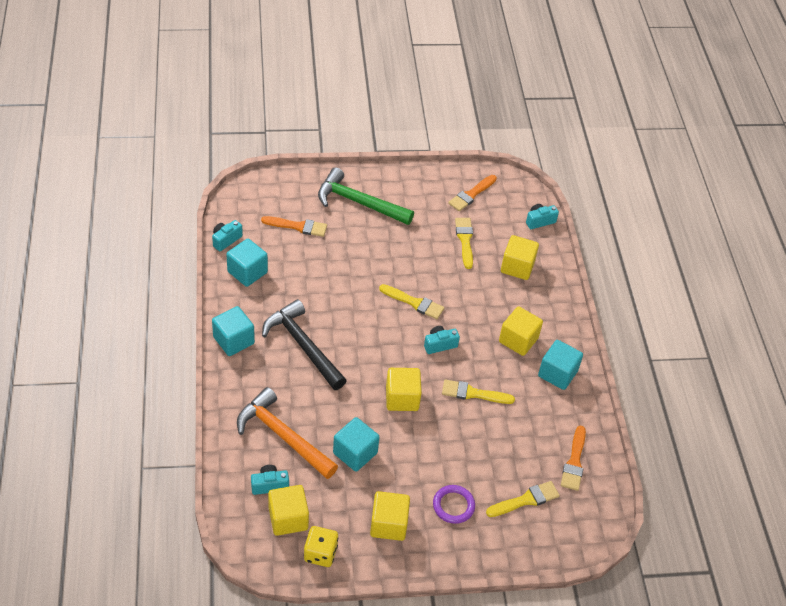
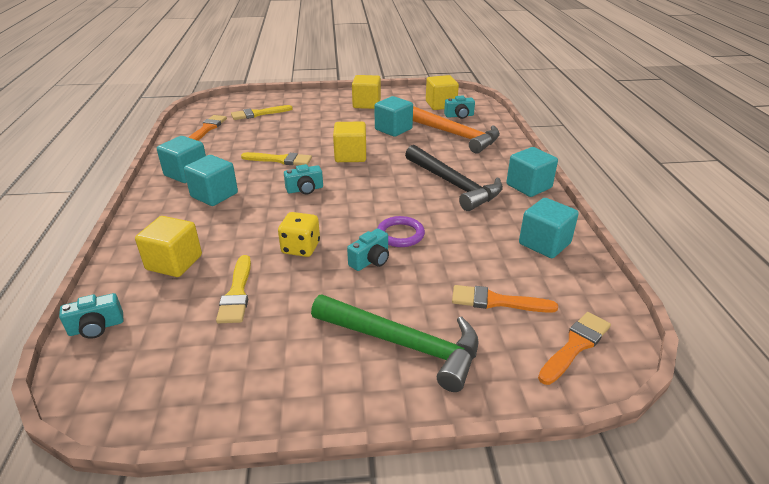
camera: 175 degrees left, 15 degrees down
turquoise camera [212,220,243,251] -> turquoise camera moved to [347,228,389,271]
yellow dice [304,526,338,567] -> yellow dice moved to [278,212,320,257]
yellow brush [379,284,444,319] -> none
purple ring [433,485,475,524] -> purple ring moved to [377,216,425,247]
orange brush [448,175,497,211] -> orange brush moved to [538,312,611,385]
yellow cube [499,306,543,356] -> turquoise cube [184,155,238,206]

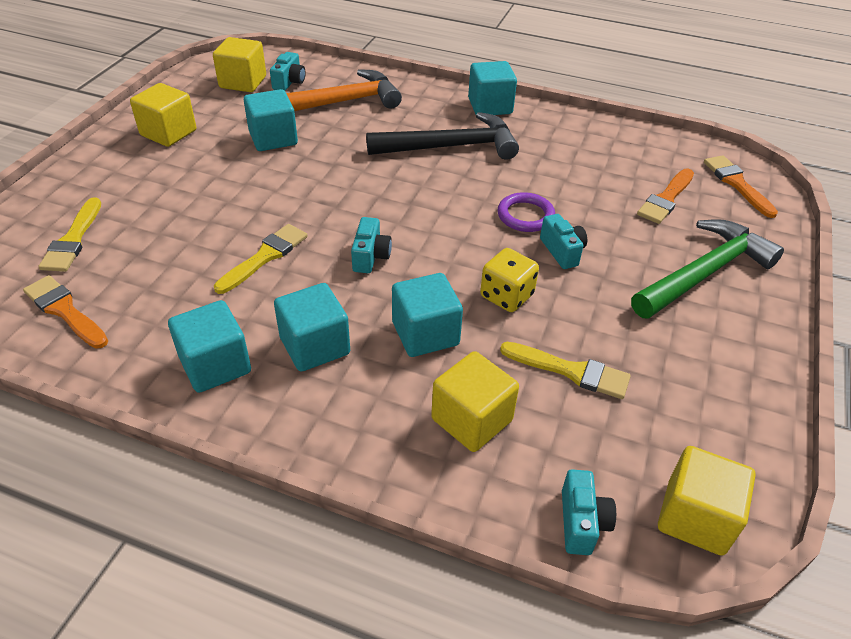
camera: 65 degrees left, 10 degrees up
yellow cube [333,122,366,162] -> yellow cube moved to [658,446,756,556]
turquoise cube [519,198,579,258] -> turquoise cube moved to [392,273,463,357]

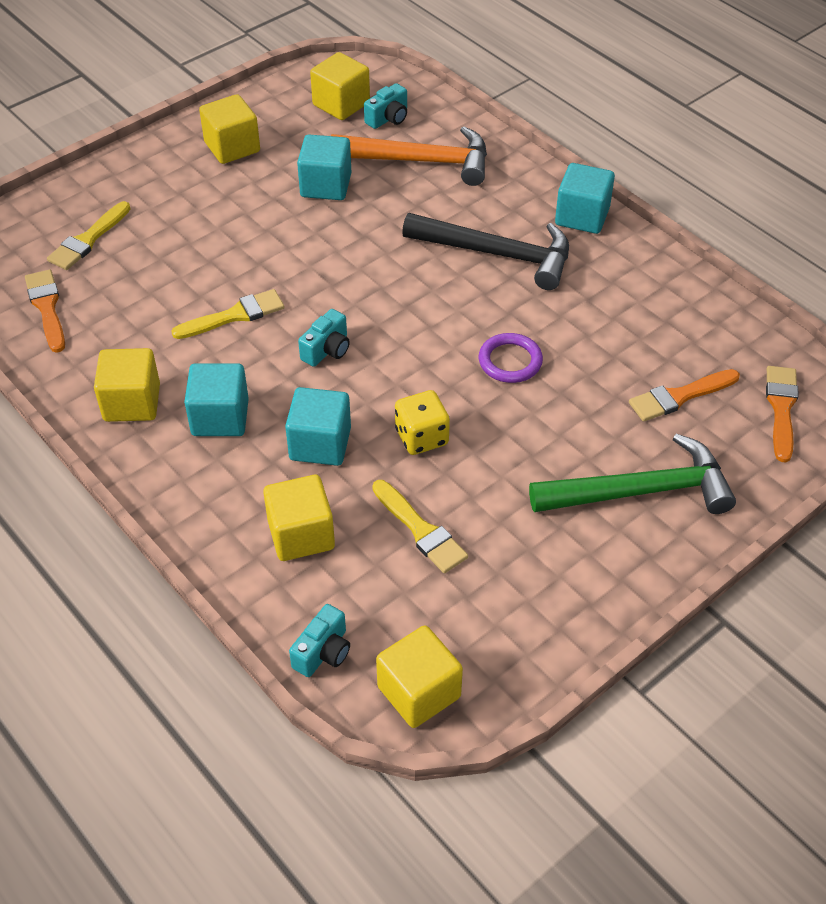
camera: 30 degrees right, 5 degrees up
turquoise cube [168,300,251,393] -> yellow cube [94,348,160,422]
turquoise camera [540,214,587,269] -> none

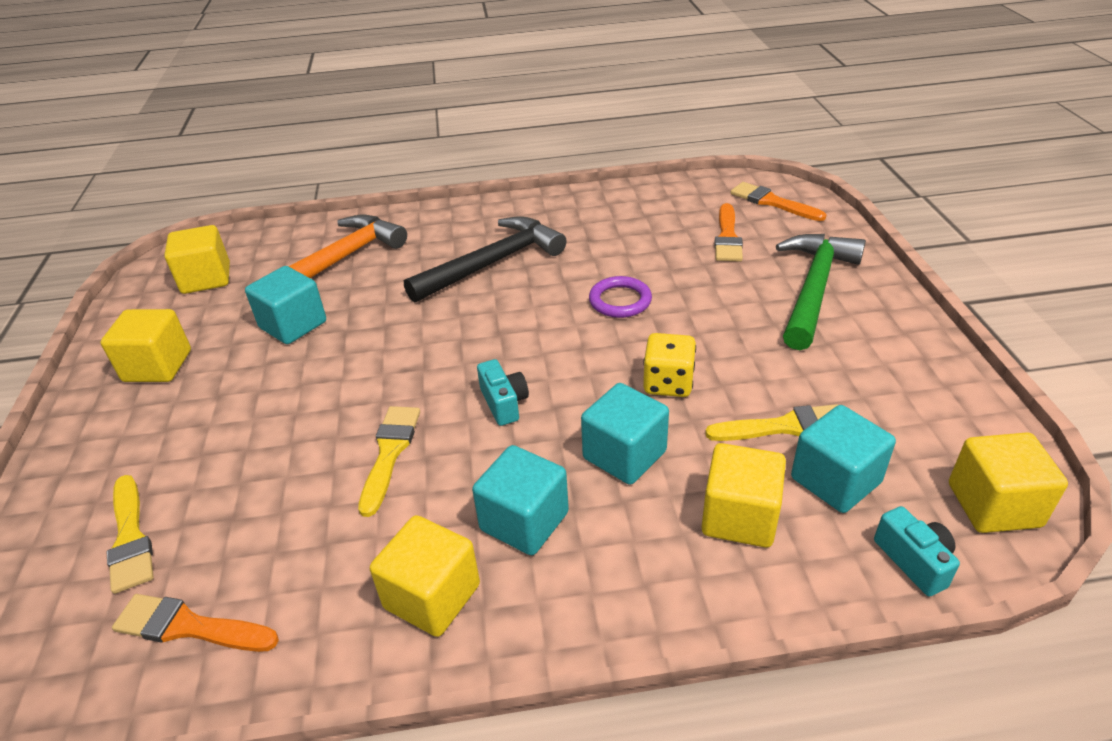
camera: 55 degrees left, 10 degrees down
turquoise camera [364,83,407,129] -> none
turquoise cube [555,163,615,234] -> turquoise cube moved to [791,405,896,513]

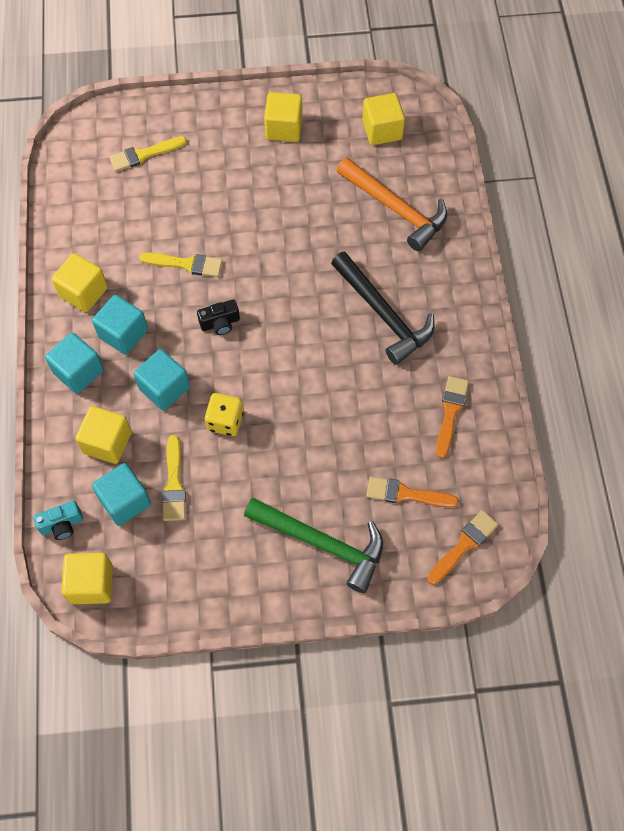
camera: 90 degrees right, 25 degrees up
orange brush [112,594,279,652] -> orange brush moved to [436,376,469,458]
turquoise cube [245,266,326,344] -> turquoise cube moved to [45,333,104,394]
turquoise camera [477,359,529,426] -> black camera [197,299,240,335]
purple ring [589,276,652,318] -> none

